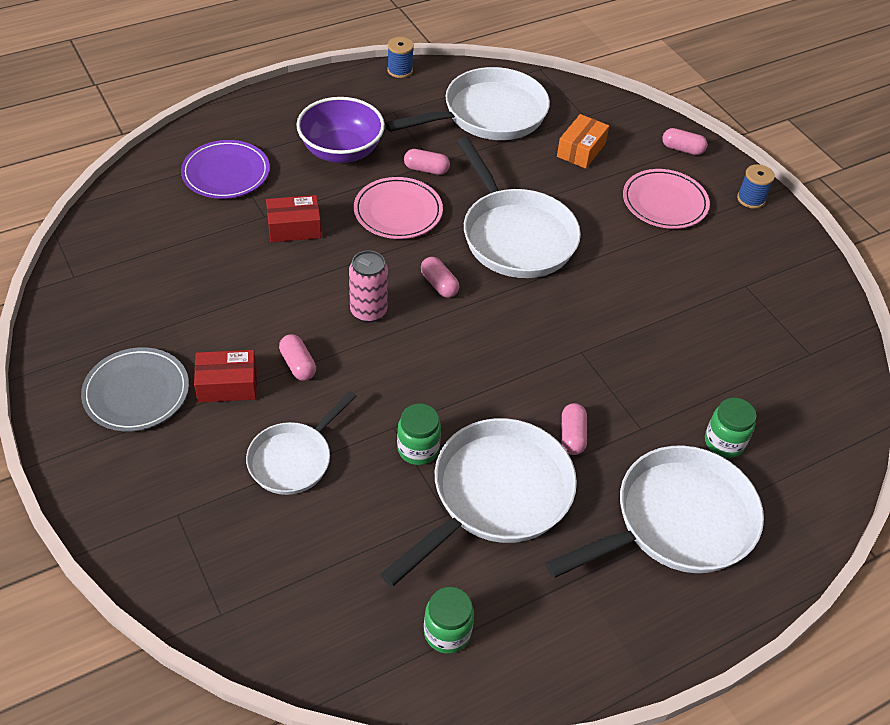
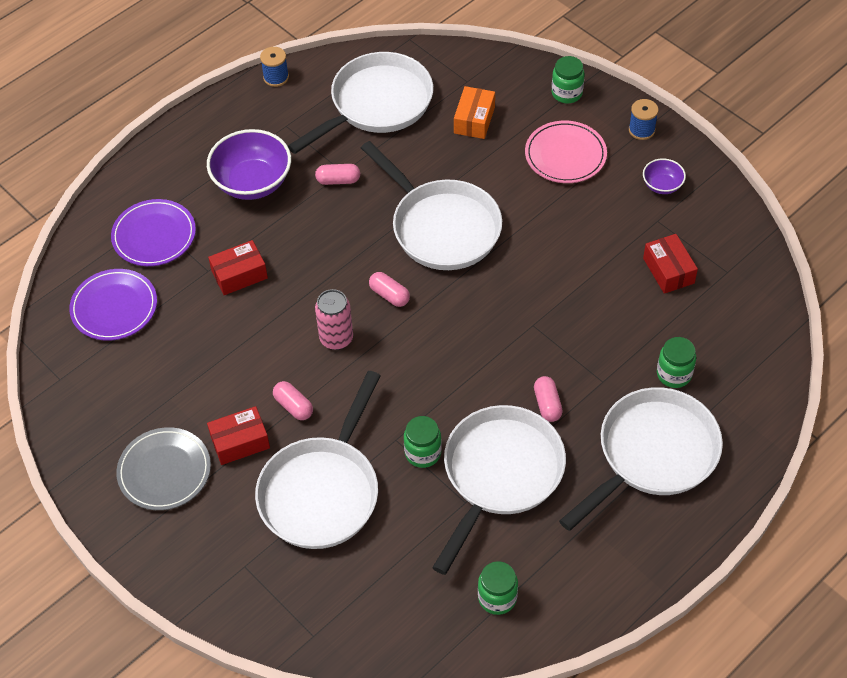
camera: 10 degrees left, 5 degrees up
white pan [246,391,357,495] -> white pan [255,371,381,549], size x1.69
pink plate [354,177,443,239] -> none
pink capsule [662,128,707,155] -> green jar [552,56,584,103]
none -> purple plate [69,269,157,341]
none -> purple bowl [643,158,686,194]
none -> red box [643,234,698,294]

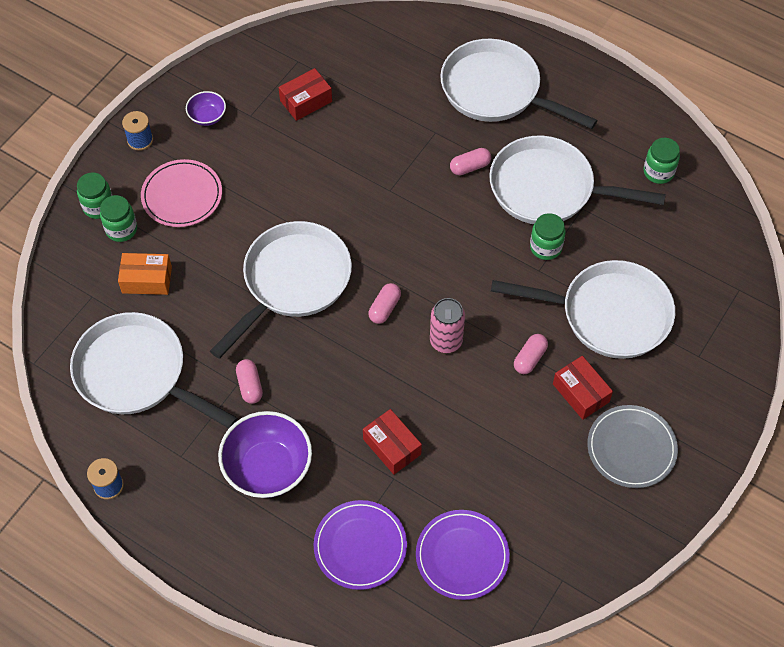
camera: 105 degrees left, 5 degrees up
green jar [657,337,696,388] -> green jar moved to [100,195,137,242]

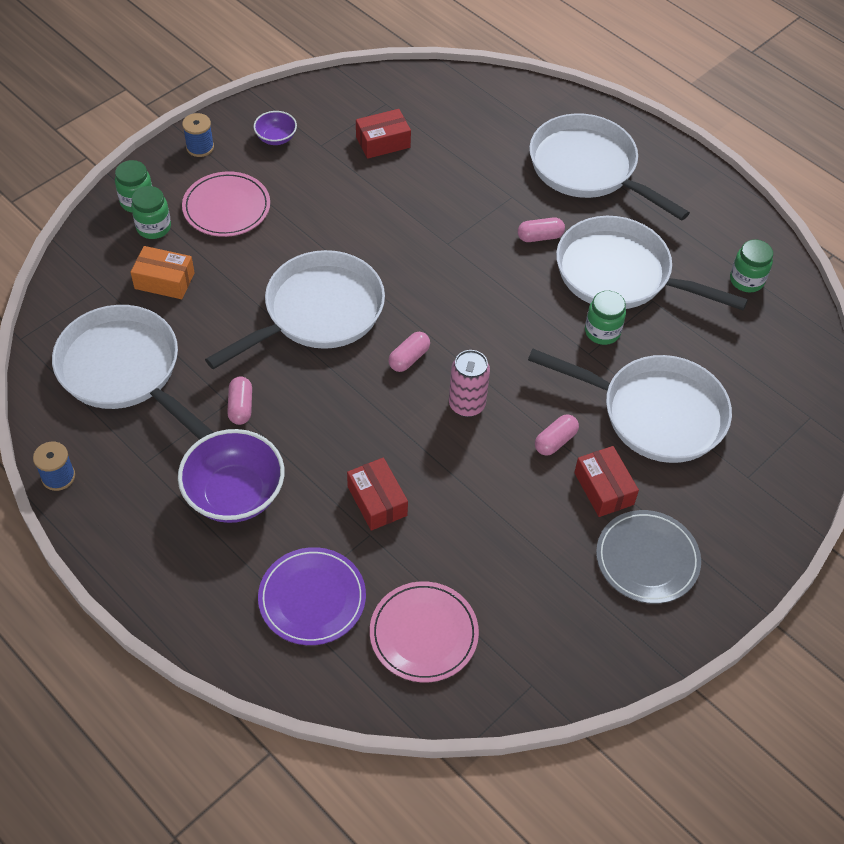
camera: 10 degrees right, 5 degrees down
purple plate [416,510,510,600] -> pink plate [370,581,479,682]

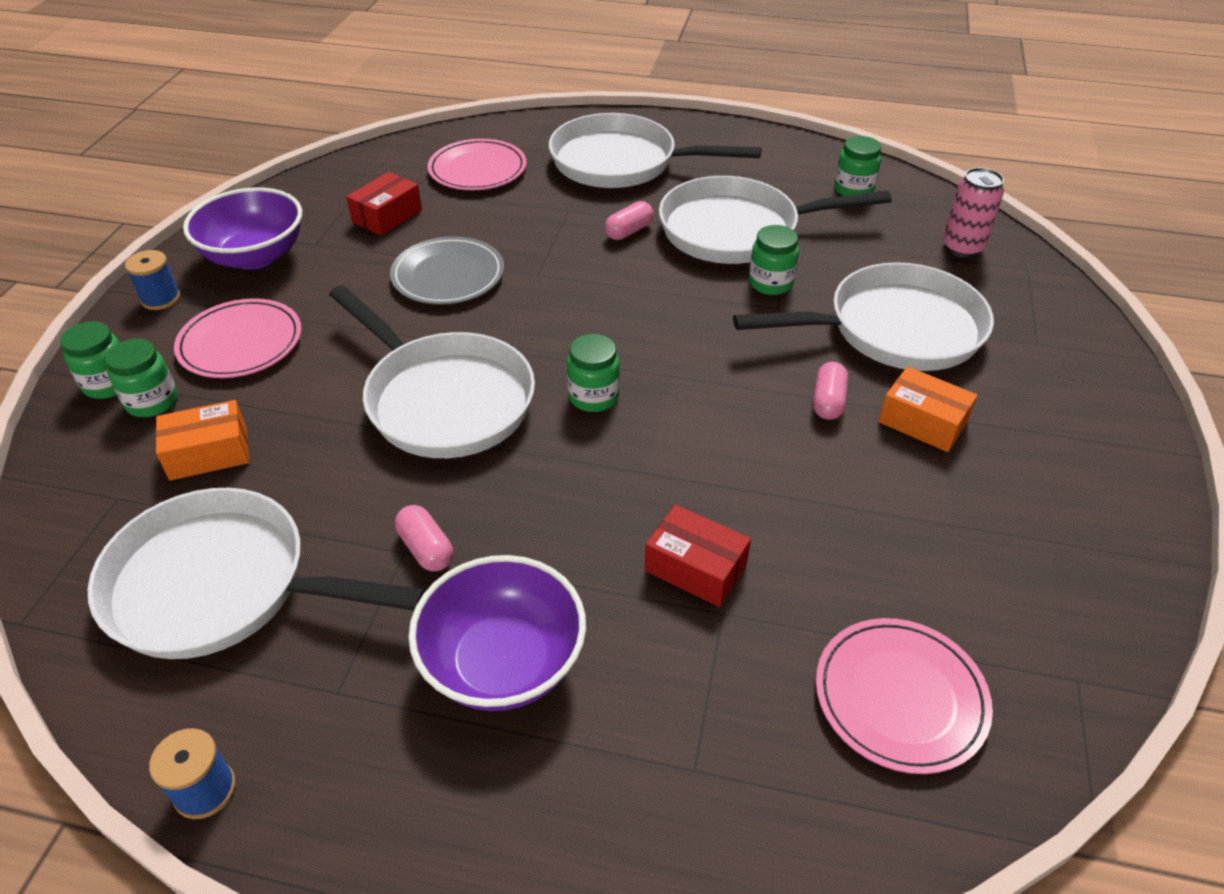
camera: 30 degrees left, 10 degrees down
white pan [205,250,385,369] -> white pan turned 120 degrees clockwise [329,285,535,458]
purple bowl [254,111,297,145] -> purple bowl [183,187,302,270], size x1.98
purple plate [258,547,366,645] -> none
pink capsule [388,332,430,372] -> green jar [567,334,620,412]
pink can [449,350,490,417] -> pink can moved to [943,167,1004,258]
red box [574,446,639,517] -> orange box [878,366,978,452]
grey plate [596,510,701,604] -> grey plate moved to [390,236,504,305]
none -> pink plate [427,139,527,190]

